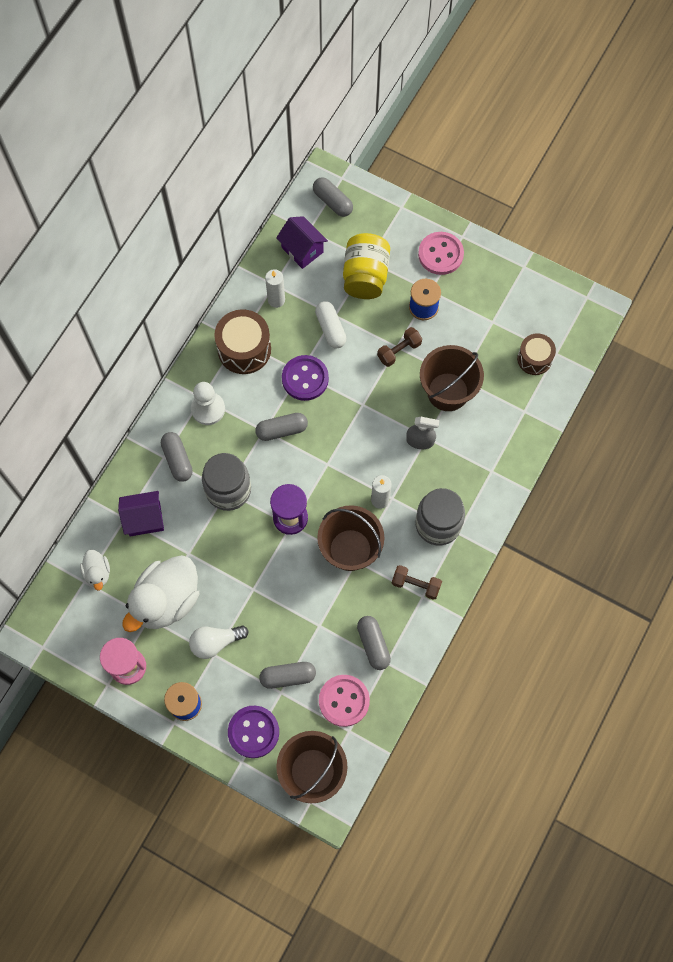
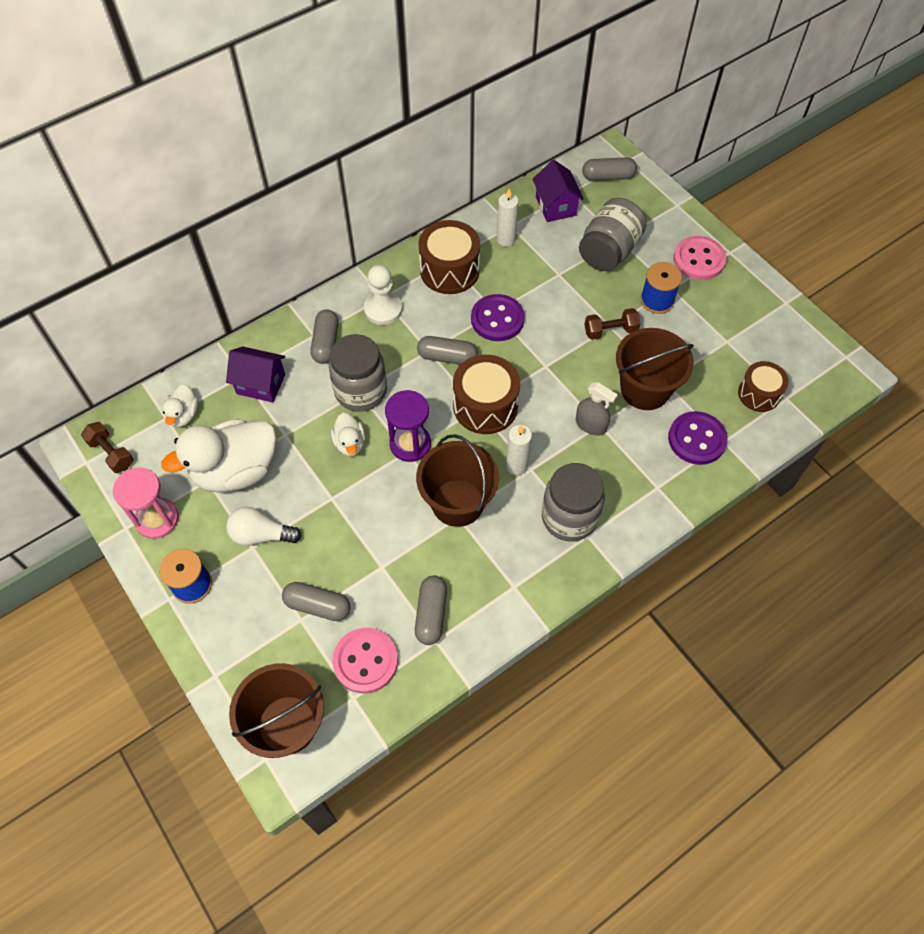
camera: 25 degrees right, 10 degrees down
purple button [228,706,279,758] -> purple button moved to [668,411,728,465]
grey capsule [313,177,353,217] -> grey capsule turned 75 degrees counterclockwise [582,157,637,181]
white capsule [315,301,346,348] -> none
yellow jar [343,233,390,299] -> grey jar [579,198,647,271]
brown dumbbell [392,565,442,600] -> brown dumbbell moved to [81,422,133,473]
none -> white duck [331,413,365,456]
none -> brown drum [453,355,520,434]

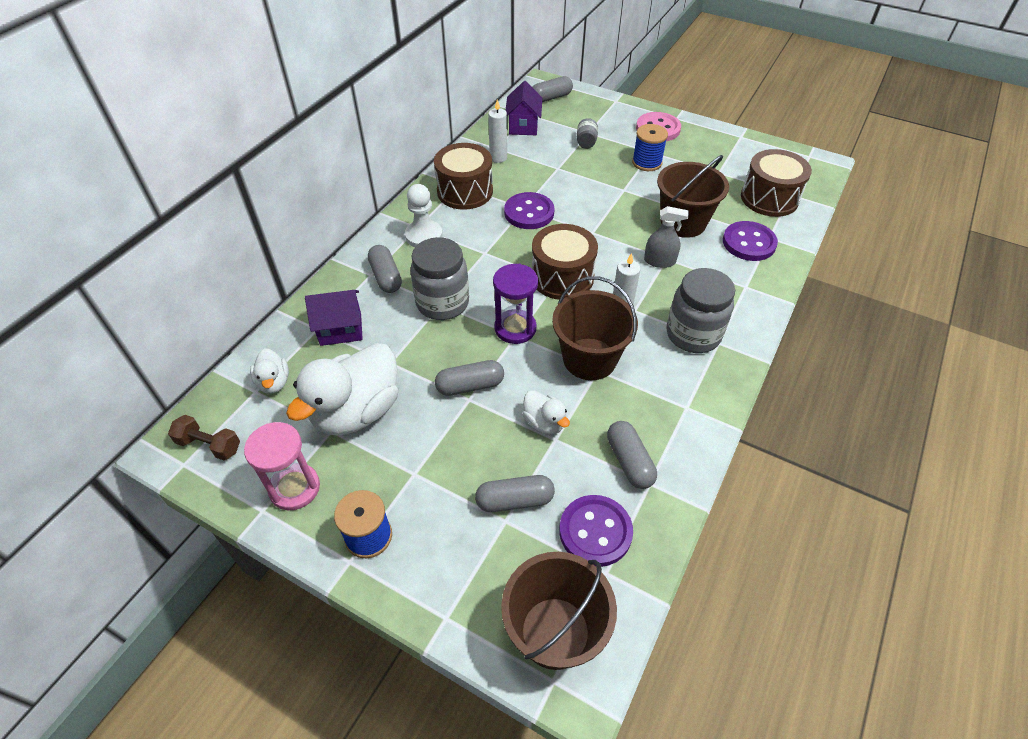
camera: 25 degrees left, 10 degrees down
white light bulb [226,507,302,546] -> none
white duck [331,413,365,456] -> white duck moved to [523,390,570,434]
pink button [332,628,398,694] -> purple button [559,495,633,567]
grey capsule [417,336,478,365] -> grey capsule moved to [435,360,504,396]
purple house [532,160,584,222] -> purple house turned 45 degrees clockwise [505,81,542,135]
grey jar [579,198,647,271] -> grey jar [577,118,598,149], size x0.48
brown dumbbell [585,308,640,340] -> none
brown drum [738,361,789,412] -> brown drum [741,149,812,217], size x1.55

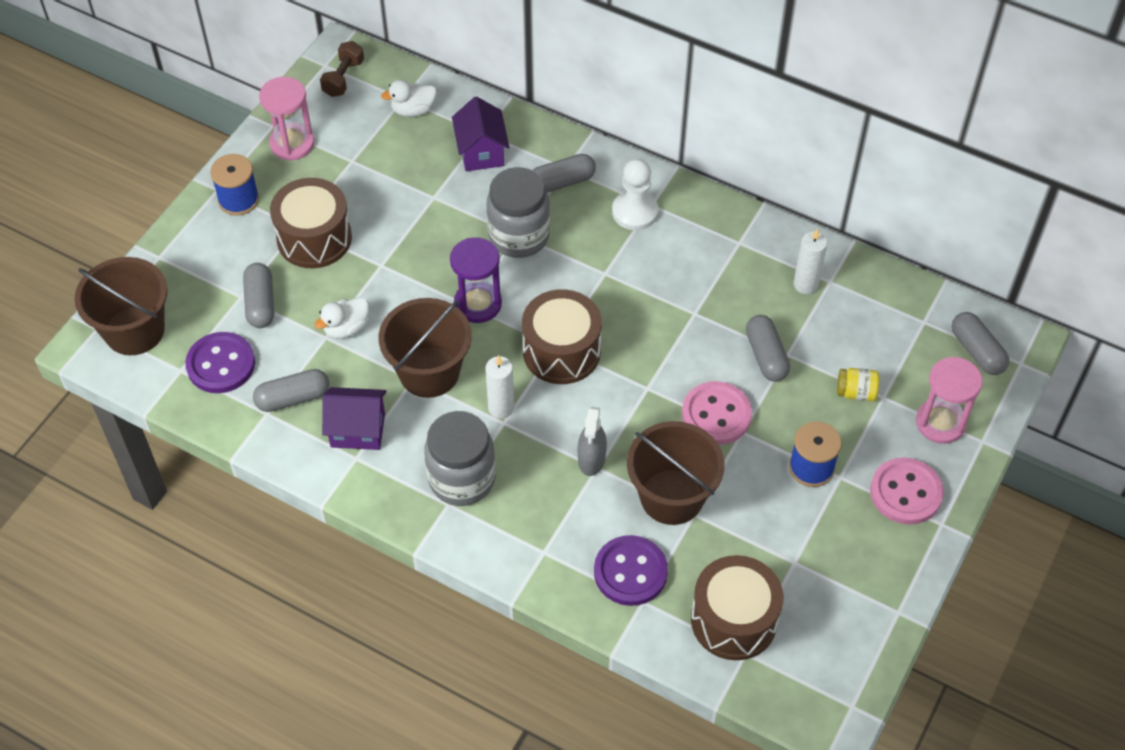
camera: 90 degrees right, 5 degrees up
white duck [286,343,399,435] -> none
brown drum [434,143,493,210] -> brown drum moved to [270,178,352,268]
grey capsule [435,360,504,396] -> grey capsule moved to [746,315,790,382]
purple button [504,192,555,229] -> none
purple house [505,81,542,135] -> purple house moved to [322,387,386,450]
grey jar [577,118,598,149] -> yellow jar [837,368,879,401]
none -> pink button [682,381,752,445]
none -> pink hourglass [916,357,983,444]

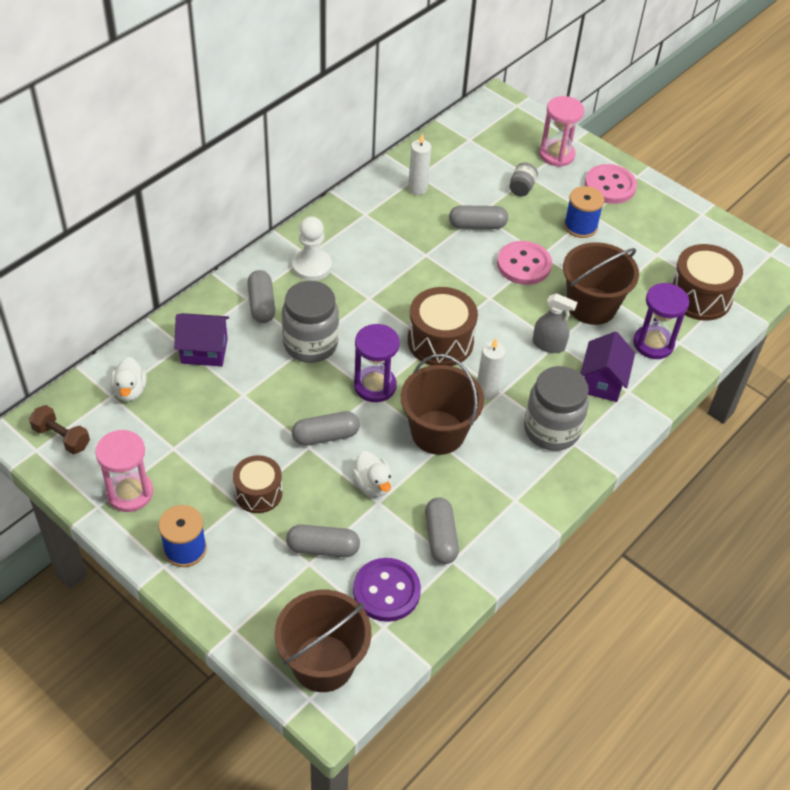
camera: 80 degrees left, 5 degrees down
brown drum [270,178,352,268] -> brown drum [233,455,283,513], size x0.65
purple house [322,387,386,450] -> purple house moved to [580,331,635,402]
purple button [594,535,668,606] -> purple hourglass [633,283,689,359]
yellow jar [837,368,879,401] -> grey jar [509,162,538,197]
grey capsule [951,312,1009,375] -> grey capsule moved to [292,411,360,446]

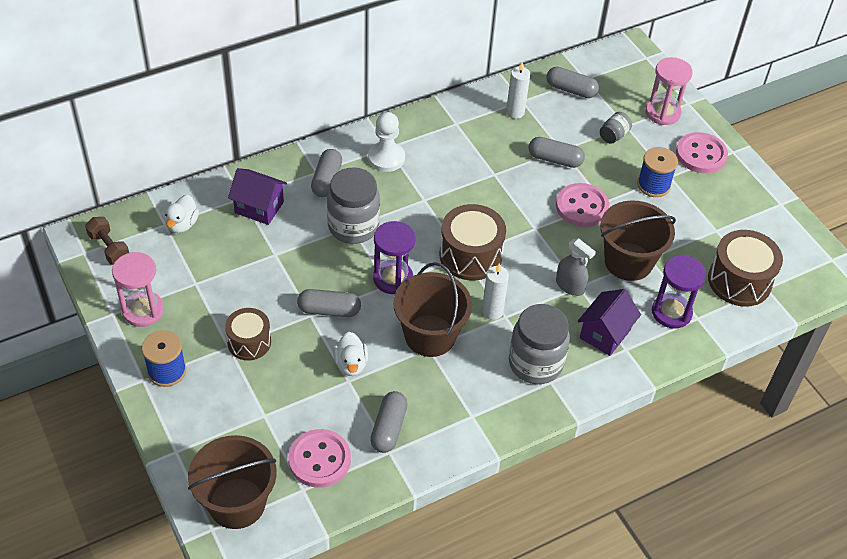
camera: 20 degrees right, 0 degrees up
grey capsule [286,525,360,557] -> grey capsule moved to [546,67,599,98]
purple button [353,558,421,622] -> pink button [288,429,351,488]

